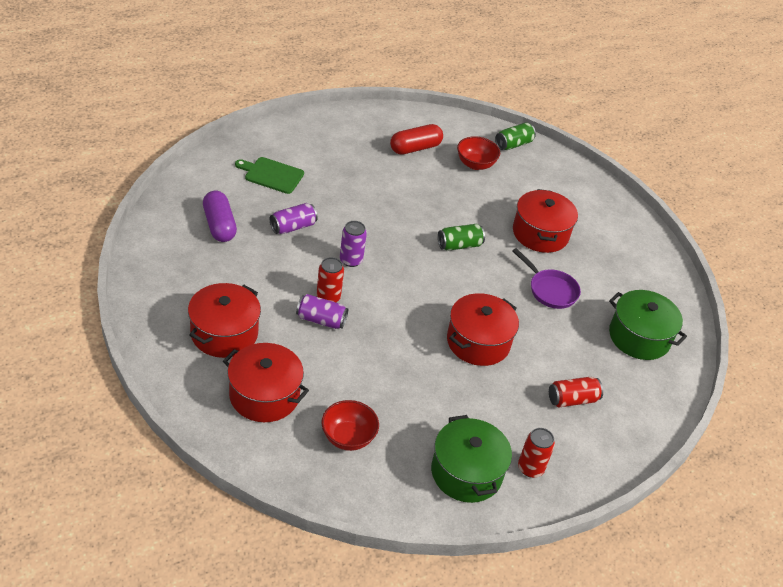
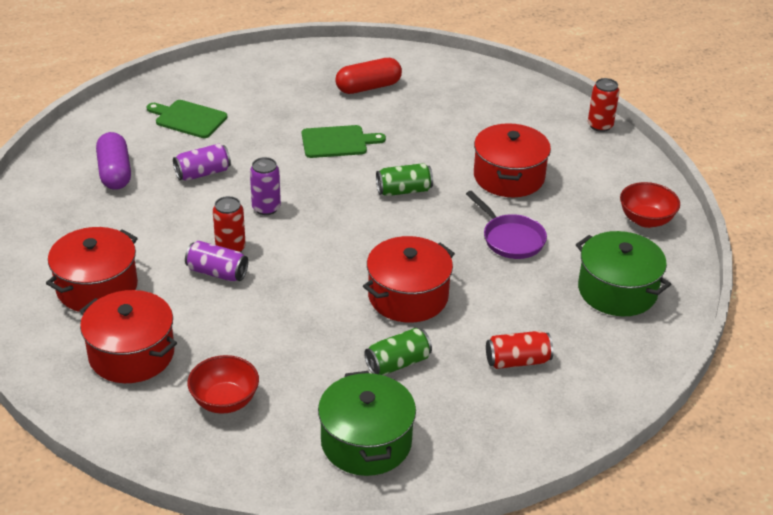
camera: 10 degrees right, 5 degrees down
red bowl [457,136,500,170] -> red bowl moved to [620,182,680,228]
green can [495,123,536,150] -> green can moved to [364,328,432,375]
red can [518,428,555,478] -> red can moved to [588,78,620,132]
none -> green cutting board [302,125,386,158]

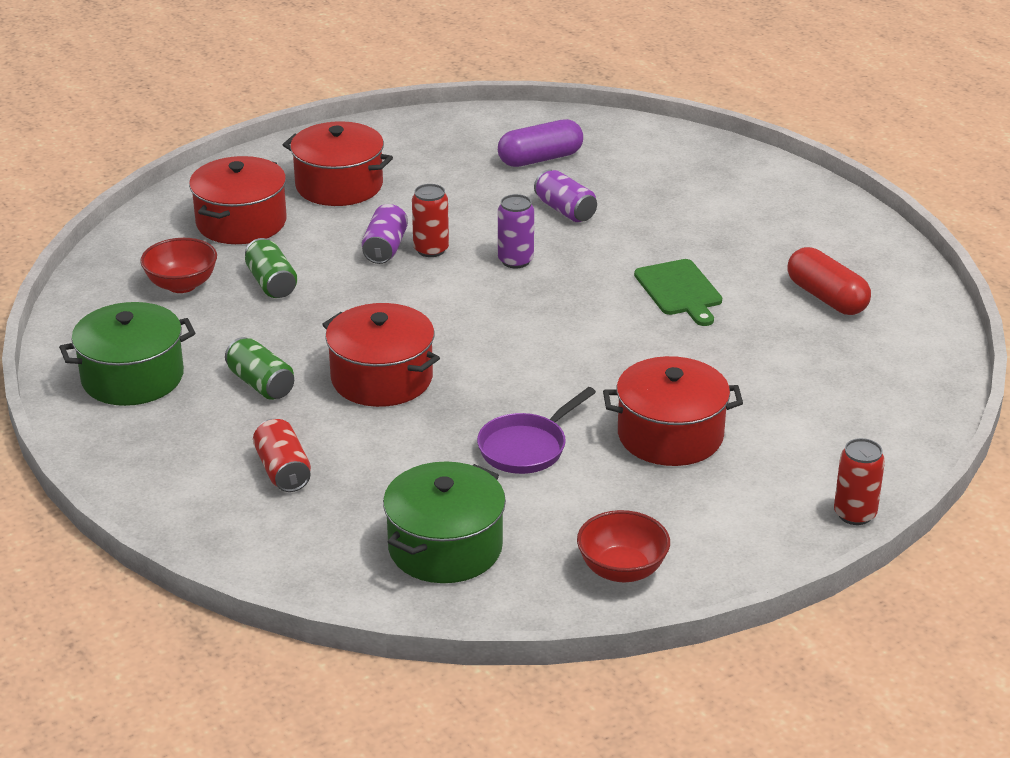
camera: 80 degrees right, 5 degrees down
green cutting board [147,100,227,138] -> none
green can [376,163,433,196] -> green can moved to [245,238,298,298]

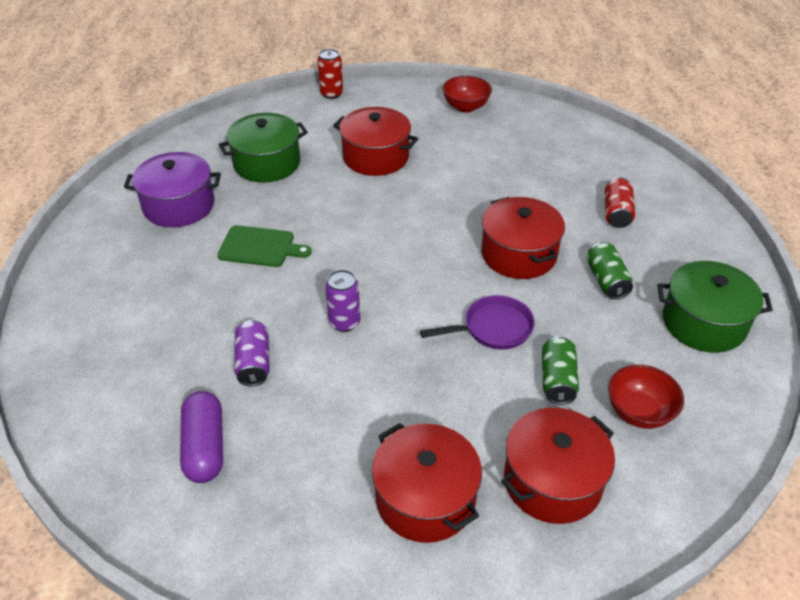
camera: 150 degrees left, 10 degrees up
purple can [362,204,408,264] -> none
green pot [383,461,506,583] -> green pot moved to [218,113,308,182]
red can [412,184,449,257] -> none
purple pan [477,387,596,474] -> purple pan moved to [420,295,535,349]
purple capsule [498,119,583,167] -> purple capsule turned 75 degrees clockwise [180,391,223,483]
green cutting board [634,259,722,326] -> green cutting board turned 90 degrees clockwise [218,225,312,267]
red capsule [787,247,871,315] -> purple pot [124,152,221,227]

